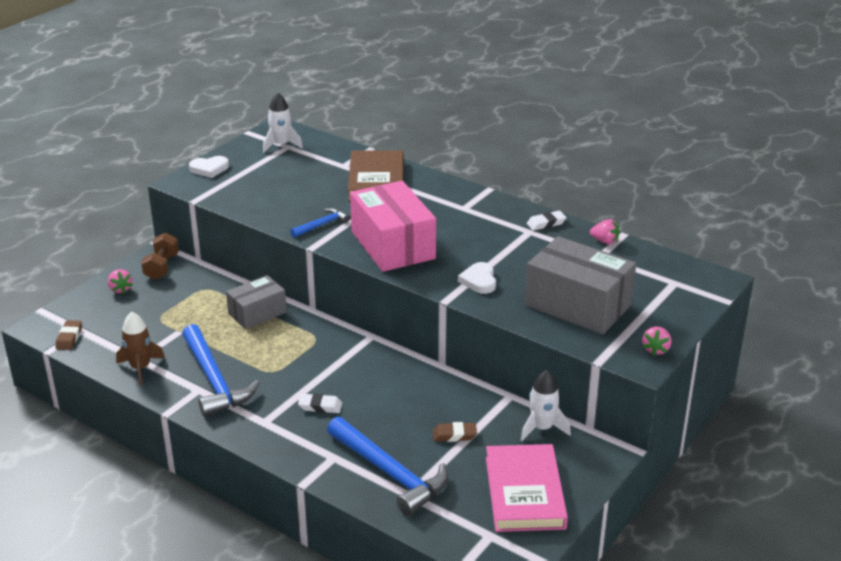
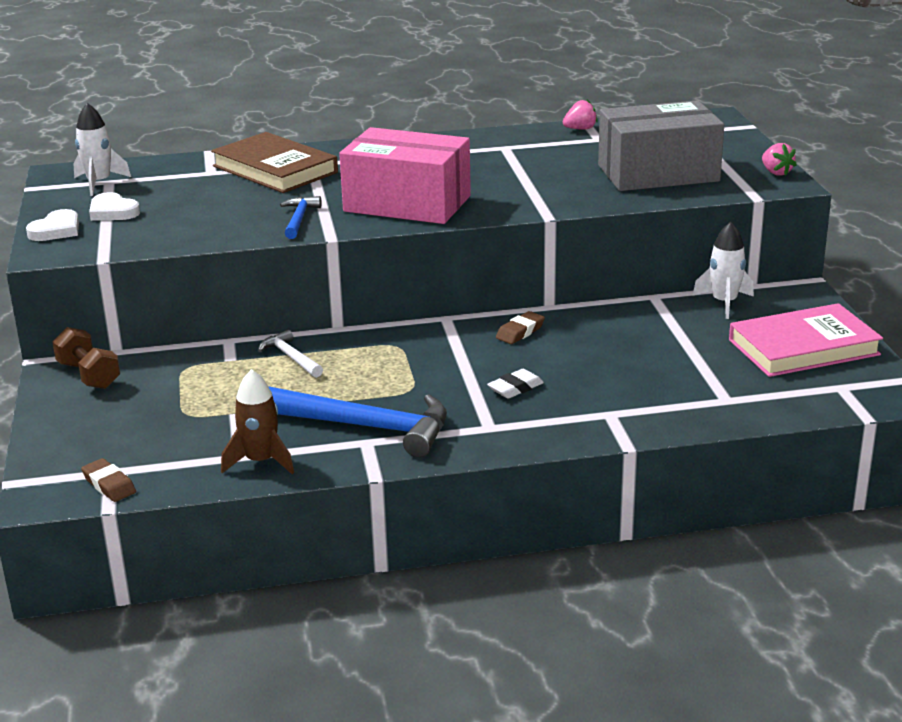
camera: 45 degrees left, 5 degrees down
pink strawberry [108,269,133,294] -> none
grey box [226,275,287,329] -> white hammer [258,330,323,378]
blue hammer [327,417,448,516] -> none
brown eraser [433,422,477,442] -> brown eraser moved to [496,311,545,344]
white heart [458,262,496,294] -> white heart moved to [89,192,140,221]
pink book [486,444,568,532] -> pink book turned 60 degrees counterclockwise [729,303,883,377]
white eraser [526,211,567,231] -> none

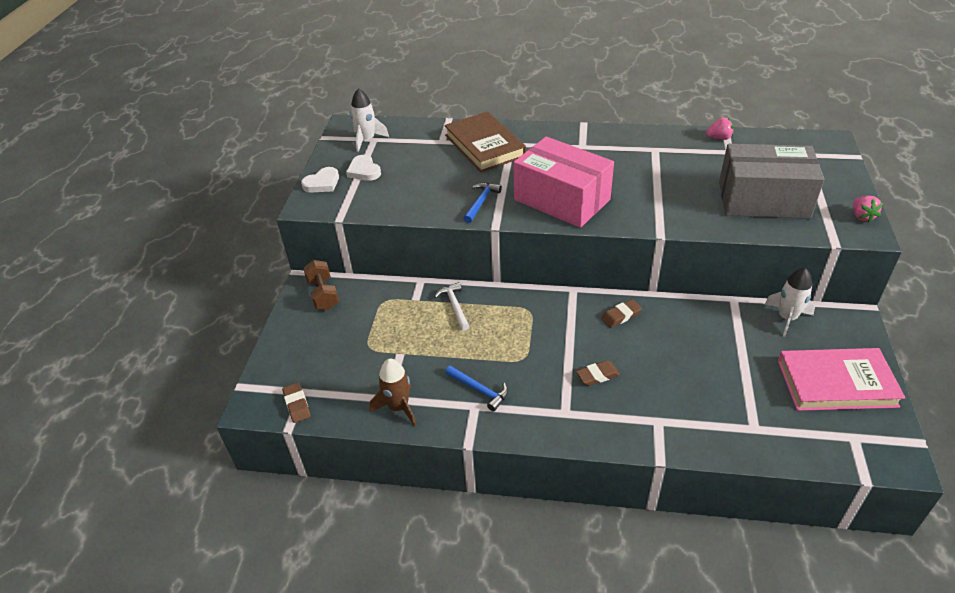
camera: 20 degrees right, 15 degrees up
blue hammer [268,386,447,457] -> blue hammer [446,366,508,411], size x0.50
white eraser [487,369,544,399] -> brown eraser [576,360,620,386]

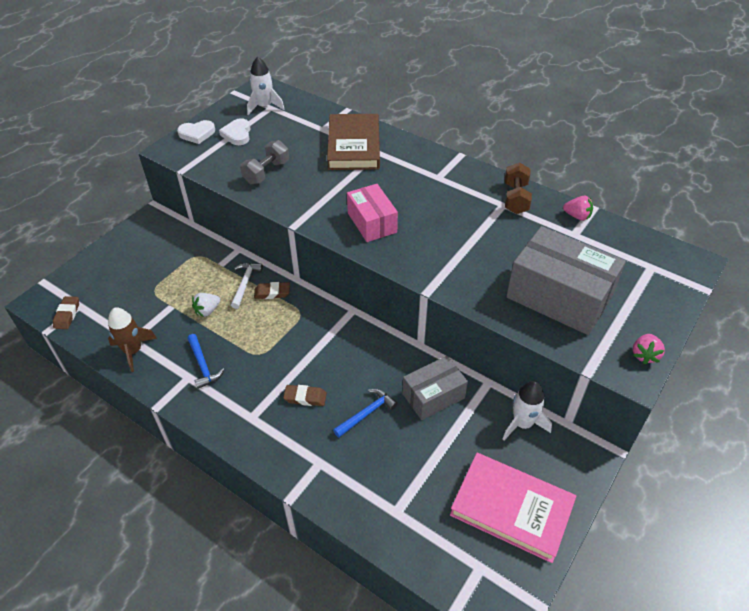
camera: 25 degrees right, 5 degrees up
brown dumbbell [303,260,339,310] -> brown dumbbell moved to [505,162,532,214]
blue hammer [463,183,502,223] -> blue hammer moved to [333,389,398,437]
pink box [513,136,614,228] -> pink box [347,184,398,242], size x0.60
brown eraser [601,299,642,328] -> brown eraser moved to [254,282,290,299]
none -> white strawberry [192,293,220,317]
none -> grey dumbbell [240,140,289,184]
none -> grey box [402,356,468,420]

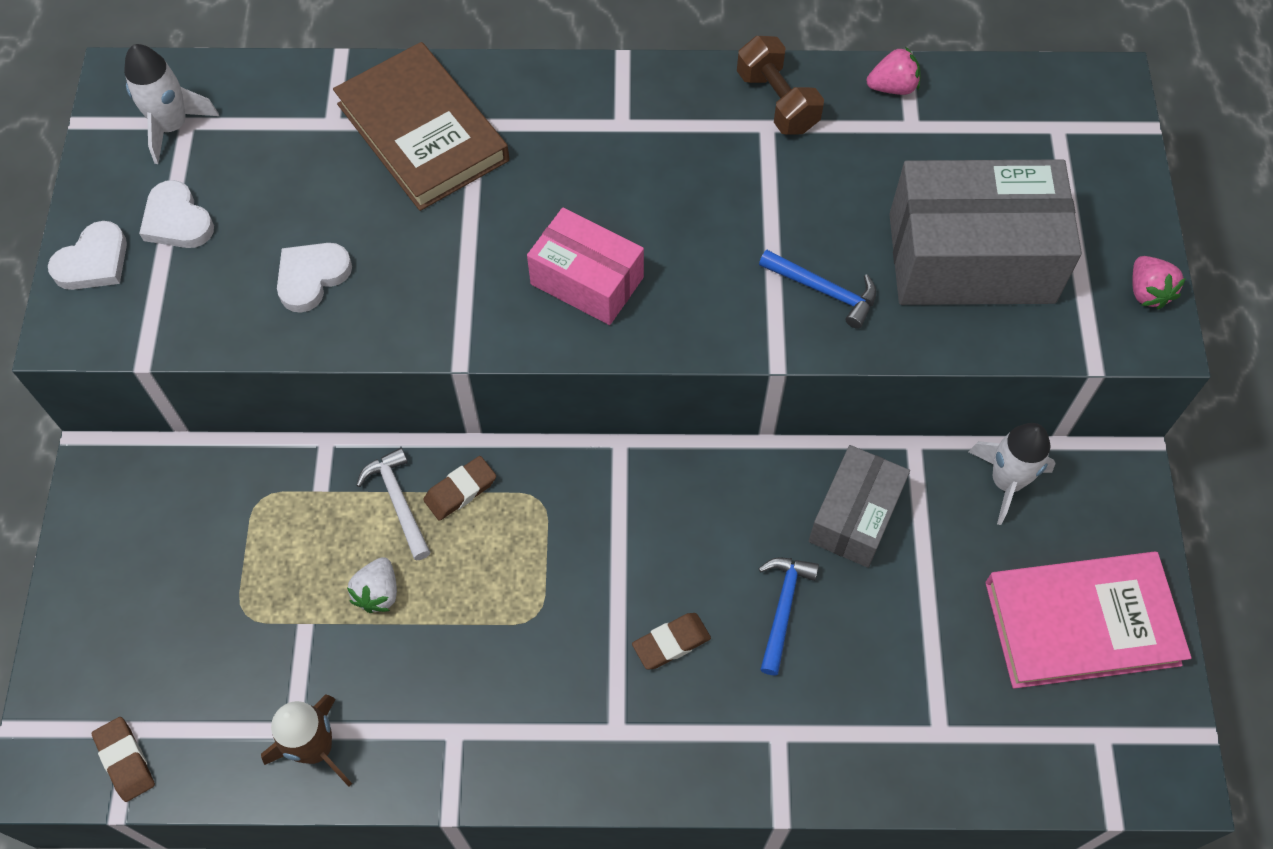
camera: 35 degrees left, 15 degrees up
blue hammer [187,334,224,389] -> blue hammer moved to [759,250,876,329]
grey dumbbell [240,140,289,184] -> white heart [277,243,352,313]

